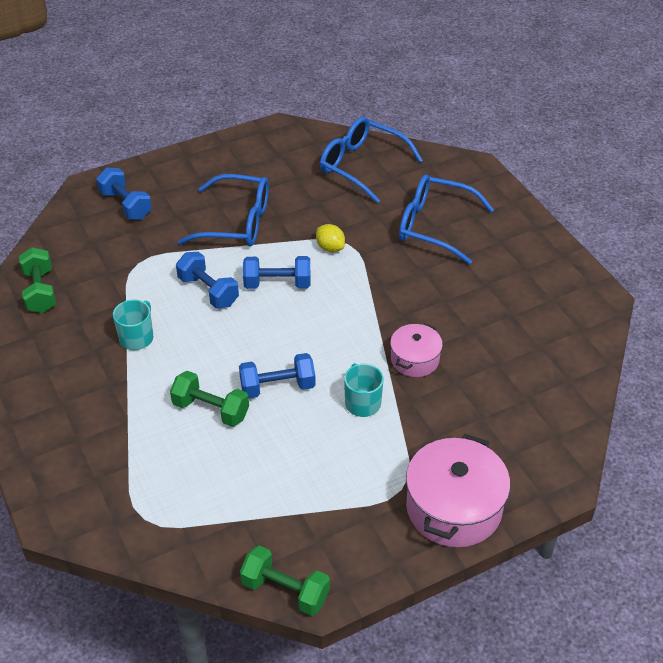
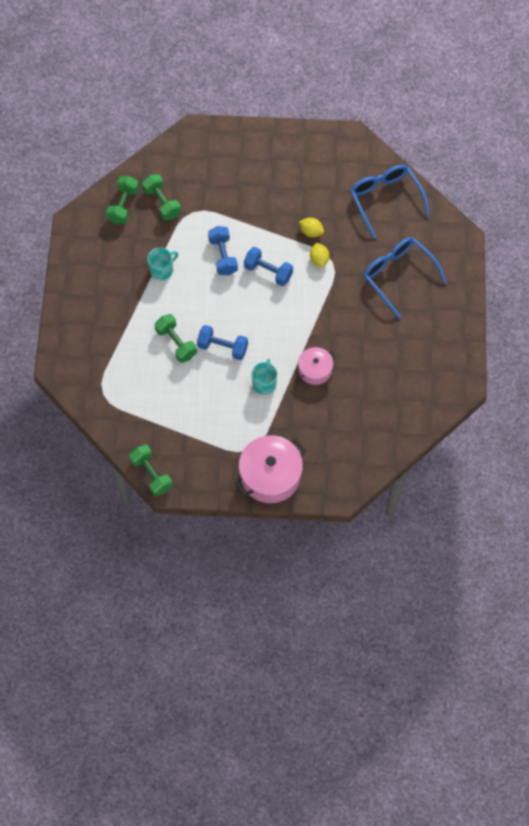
camera: 30 degrees right, 20 degrees up
blue dumbbell [96,168,152,220] -> none
blue glasses [178,174,269,246] -> none
none -> green dumbbell [142,174,181,220]
none -> yellow lemon [299,218,324,237]

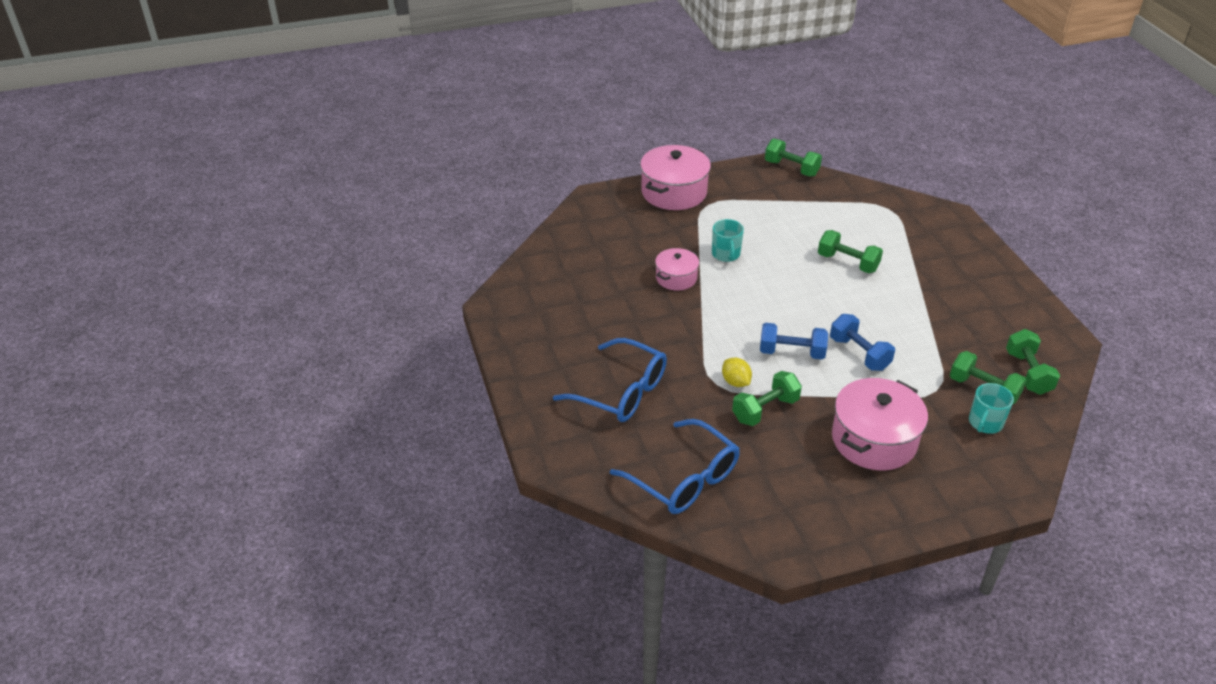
camera: 160 degrees right, 25 degrees down
turquoise mug [147,248,178,280] -> turquoise mug moved to [969,383,1014,434]
blue dumbbell [197,325,248,360] -> none
yellow lemon [299,218,324,237] -> green dumbbell [732,371,802,426]
none -> pink pot [832,378,928,470]

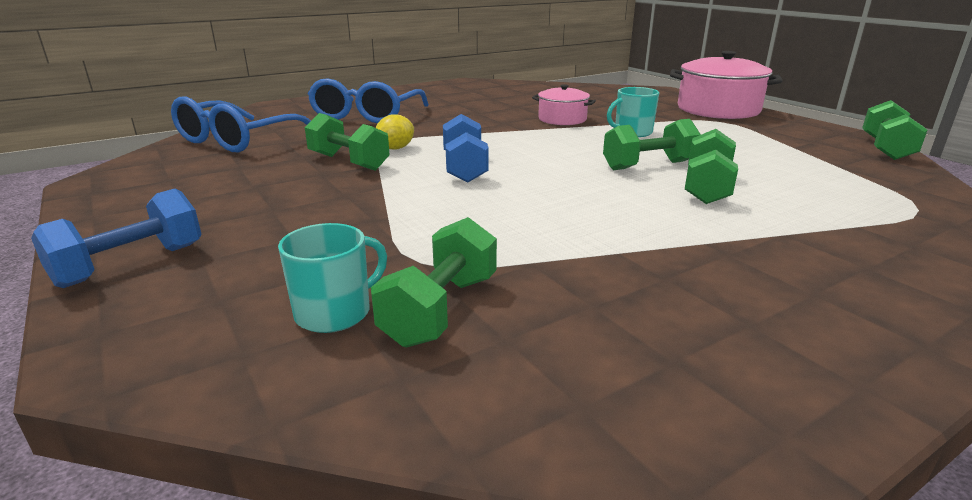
camera: 75 degrees right, 15 degrees down
blue dumbbell [830,314,895,371] -> blue dumbbell moved to [31,189,201,288]
pink pot [832,378,928,470] -> none
turquoise mug [969,383,1014,434] -> turquoise mug turned 120 degrees clockwise [278,223,387,333]
green dumbbell [1006,329,1060,395] -> green dumbbell moved to [603,119,701,170]

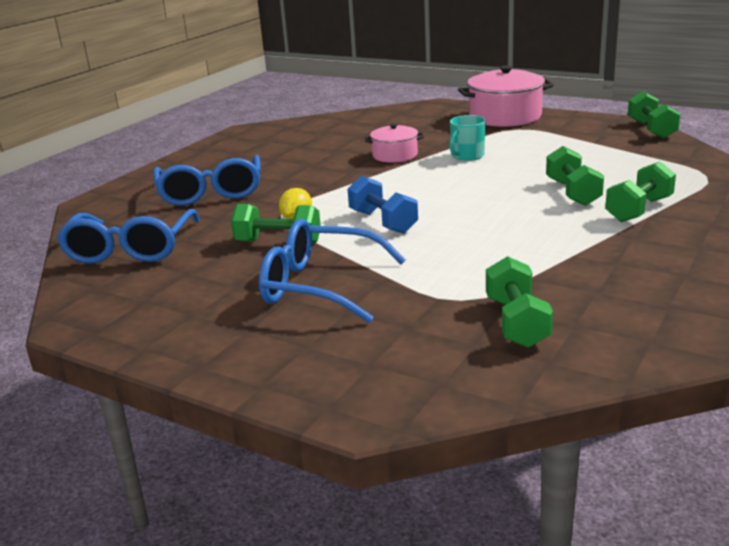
camera: 25 degrees left, 0 degrees up
blue dumbbell [31,189,201,288] -> none
turquoise mug [278,223,387,333] -> none
green dumbbell [603,119,701,170] -> green dumbbell moved to [605,161,676,222]
none -> blue glasses [259,219,406,323]

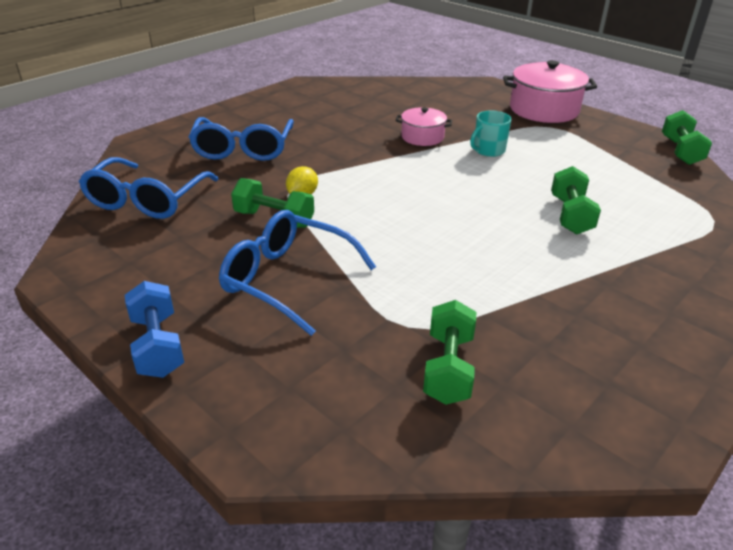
camera: 10 degrees right, 10 degrees up
blue dumbbell [348,176,418,234] -> blue dumbbell moved to [125,281,184,378]
green dumbbell [605,161,676,222] -> none

